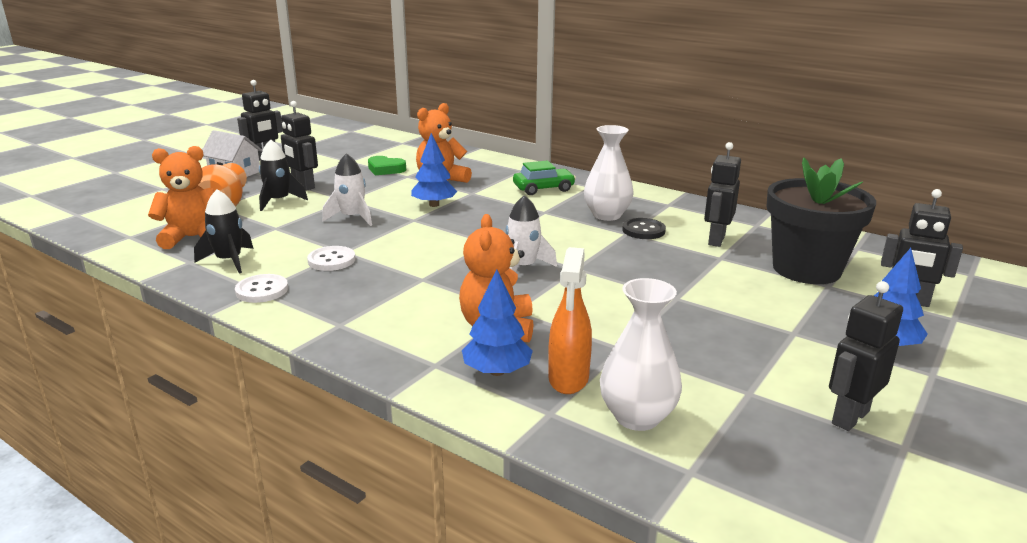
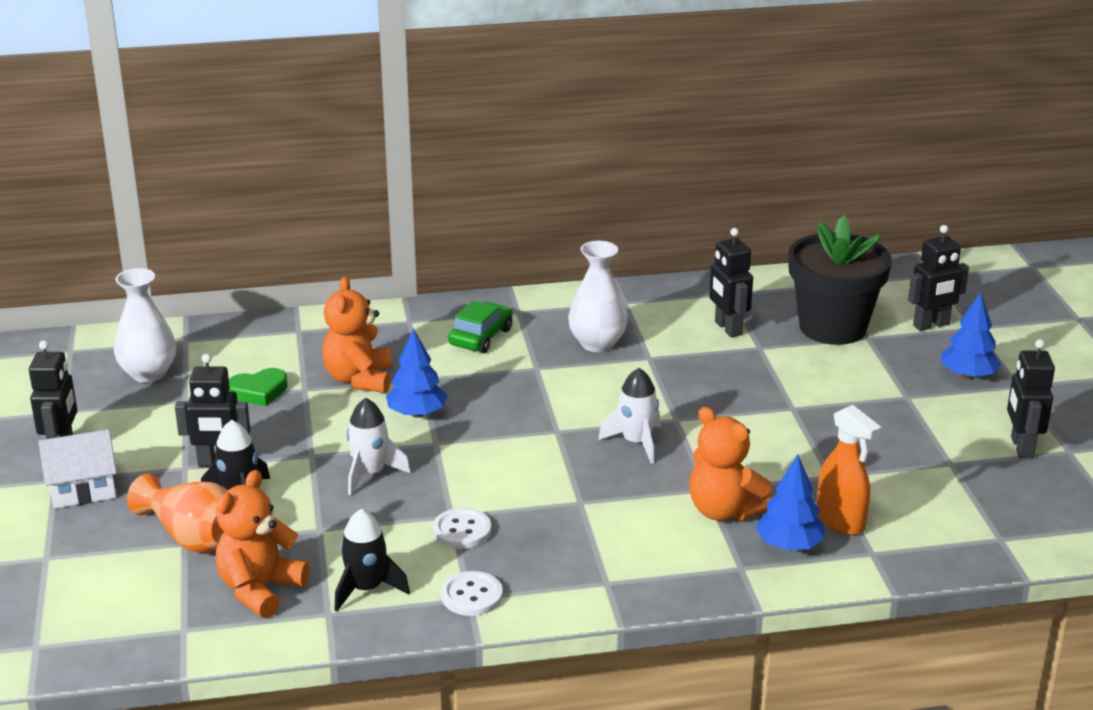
camera: 45 degrees left, 5 degrees up
white vase [600,278,682,431] -> white vase moved to [114,268,176,383]
black button [622,218,666,239] -> none

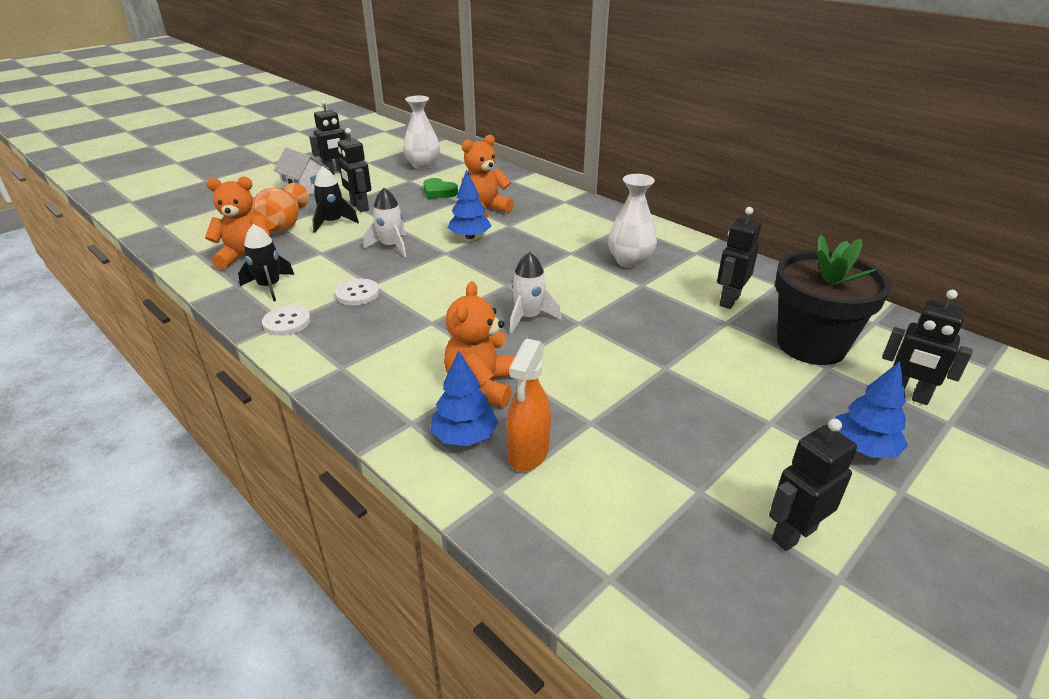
camera: 55 degrees right, 5 degrees up
green car [448,301,512,353] -> none

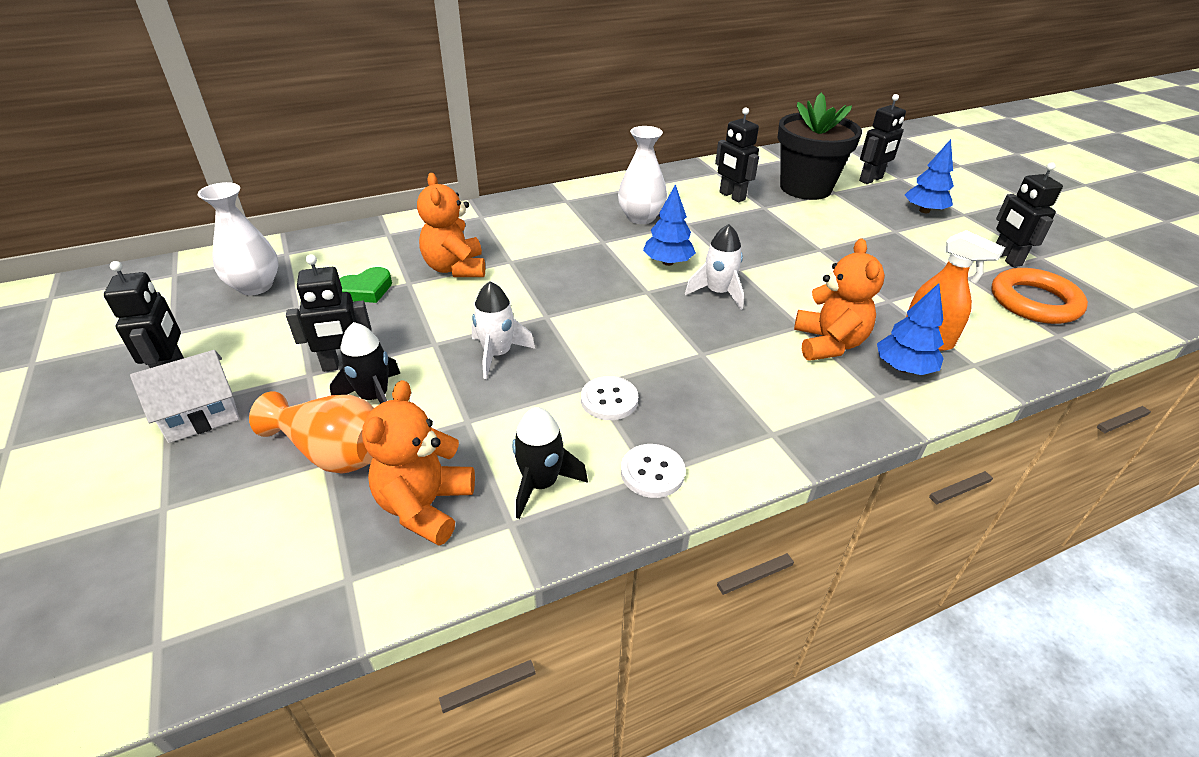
camera: 70 degrees left, 5 degrees up
orange teddy bear [444,281,515,407] -> orange teddy bear turned 120 degrees counterclockwise [794,239,885,361]
blue tree [448,169,491,239] -> blue tree moved to [643,184,696,266]
none -> orange ring [991,268,1088,324]

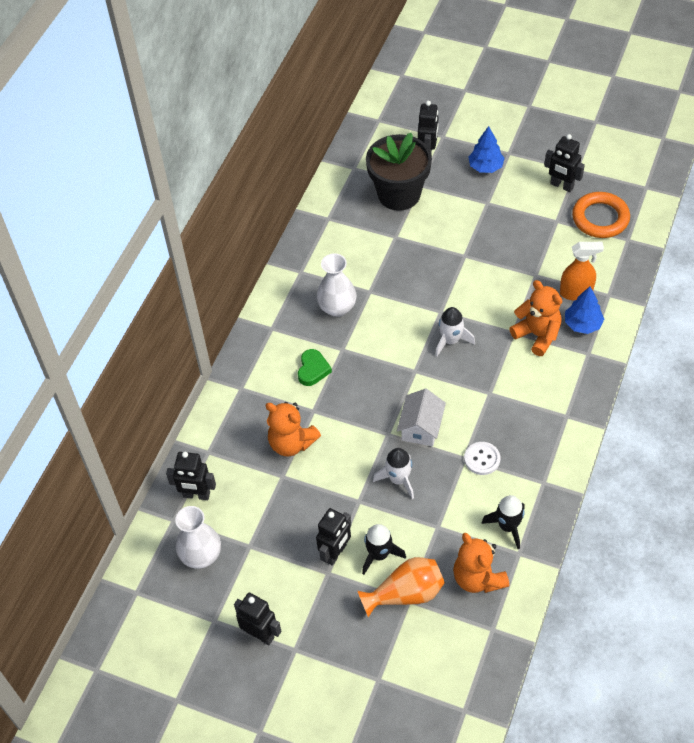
camera: 40 degrees left, 15 degrees up
white house [130,350,239,443] -> white house moved to [397,389,446,447]
green heart [339,267,392,303] -> green heart moved to [298,349,332,386]
white button [621,444,685,498] -> none
blue tree [643,184,696,266] -> none
black robot [715,107,759,202] -> black robot moved to [166,452,216,500]

